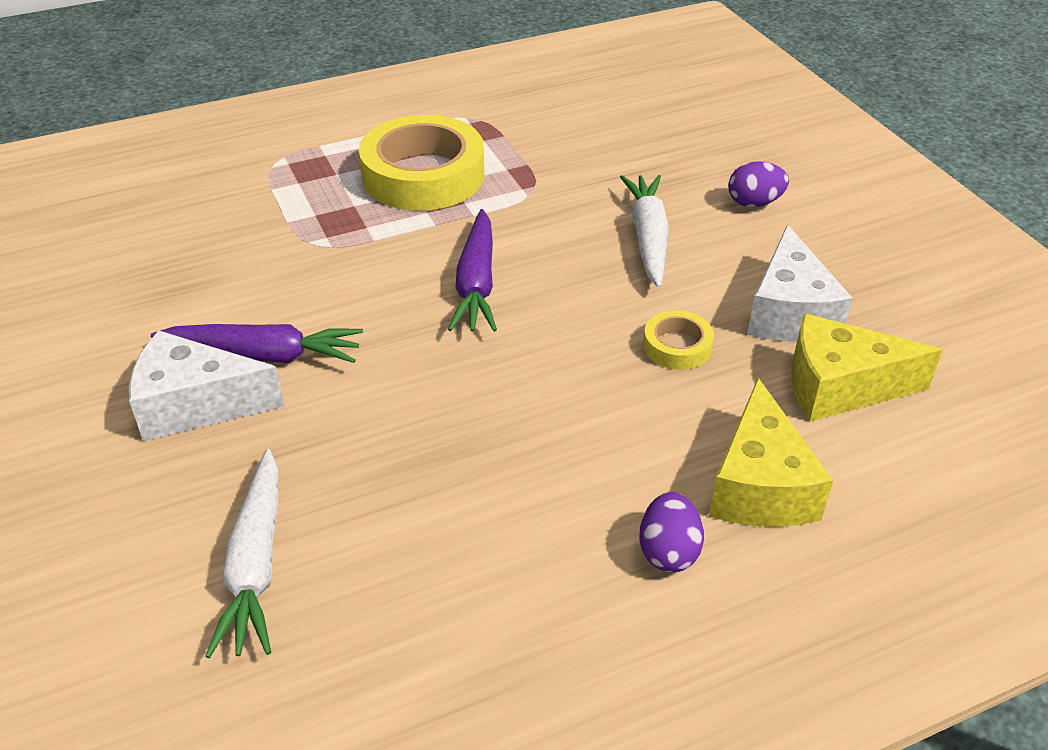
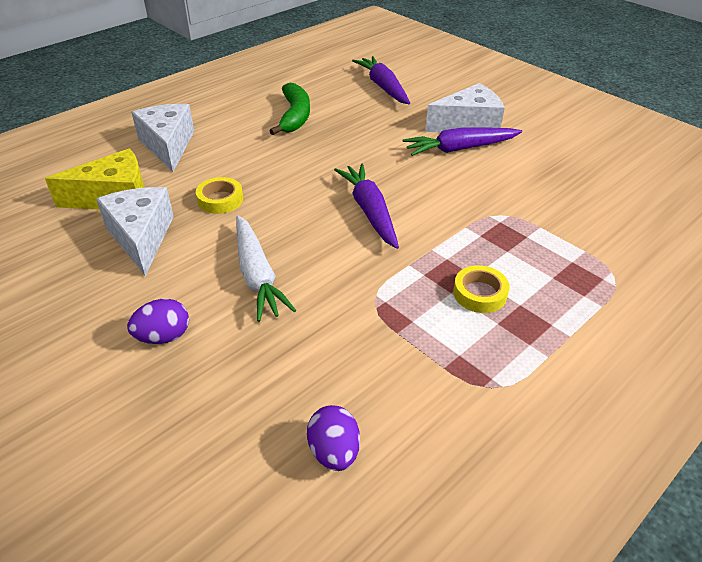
camera: 160 degrees right, 0 degrees up
white carrot [205,449,278,658] -> purple carrot [352,56,410,104]
yellow tape [359,115,485,211] -> yellow tape [453,265,510,313], size x0.46
purple egg [639,492,704,572] -> purple egg moved to [307,405,360,471]
yellow cheese [709,378,833,527] -> white cheese [131,104,194,172]
none -> green banana [269,83,310,135]

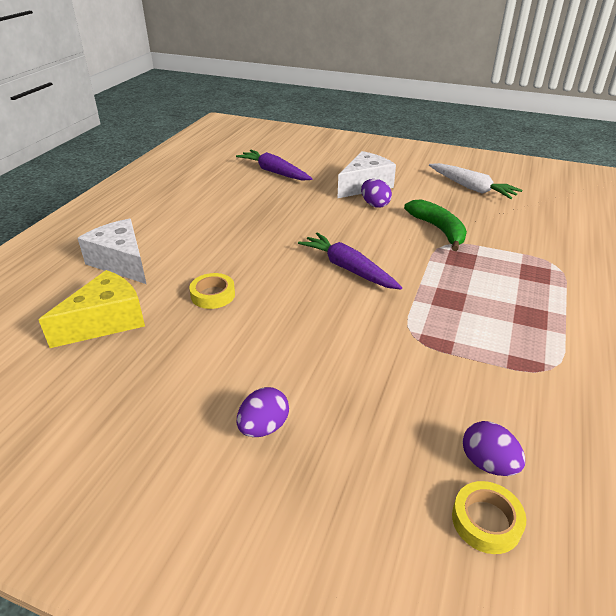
camera: 25 degrees left, 5 degrees down
white cheese [96,187,174,276] -> none
white carrot [236,216,296,322] -> white carrot moved to [429,163,522,199]
green banana [269,83,310,135] -> green banana moved to [404,199,467,251]
purple carrot [403,127,522,156] -> purple egg [361,179,392,208]
yellow tape [453,265,510,313] -> yellow tape moved to [452,481,526,554]

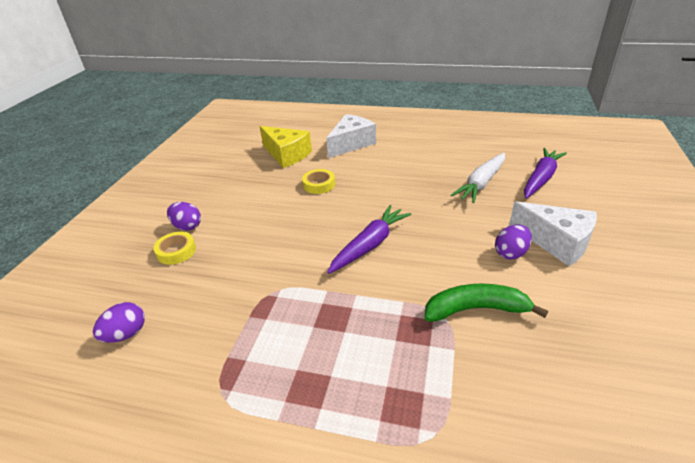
camera: 85 degrees right, 0 degrees up
green banana [404,199,467,251] -> green banana turned 150 degrees counterclockwise [424,283,548,322]
white carrot [429,163,522,199] -> white carrot moved to [451,153,505,203]
yellow tape [452,481,526,554] -> yellow tape moved to [153,232,196,265]

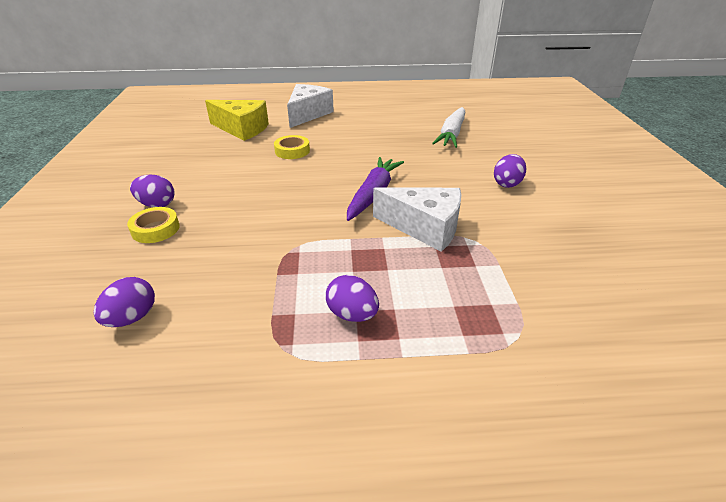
camera: 20 degrees left, 0 degrees up
green banana [424,283,548,322] -> none
white cheese [509,201,597,266] -> white cheese moved to [373,187,461,252]
purple carrot [524,148,567,198] -> none
none -> purple egg [326,275,379,322]

